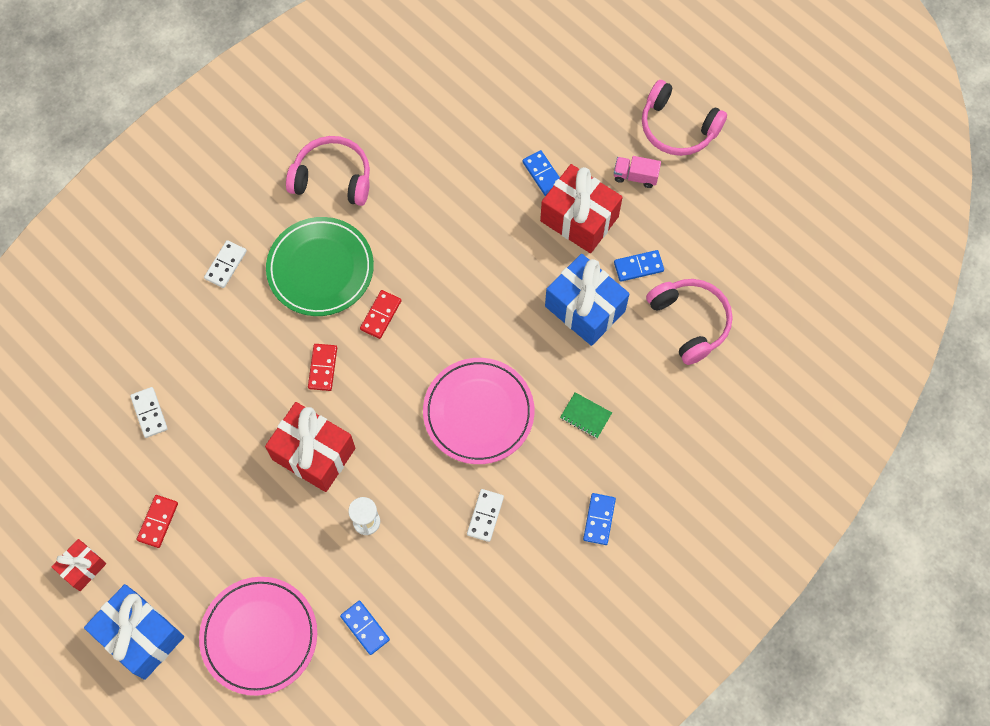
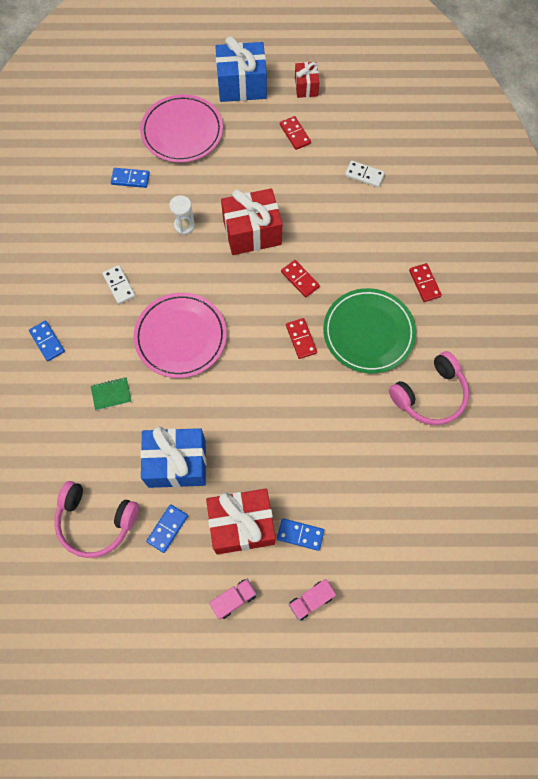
camera: 135 degrees right, 0 degrees up
white domino [204,240,247,288] -> red domino [409,263,442,302]
pink headphones [642,80,727,156] -> none
none -> pink truck [289,579,336,621]

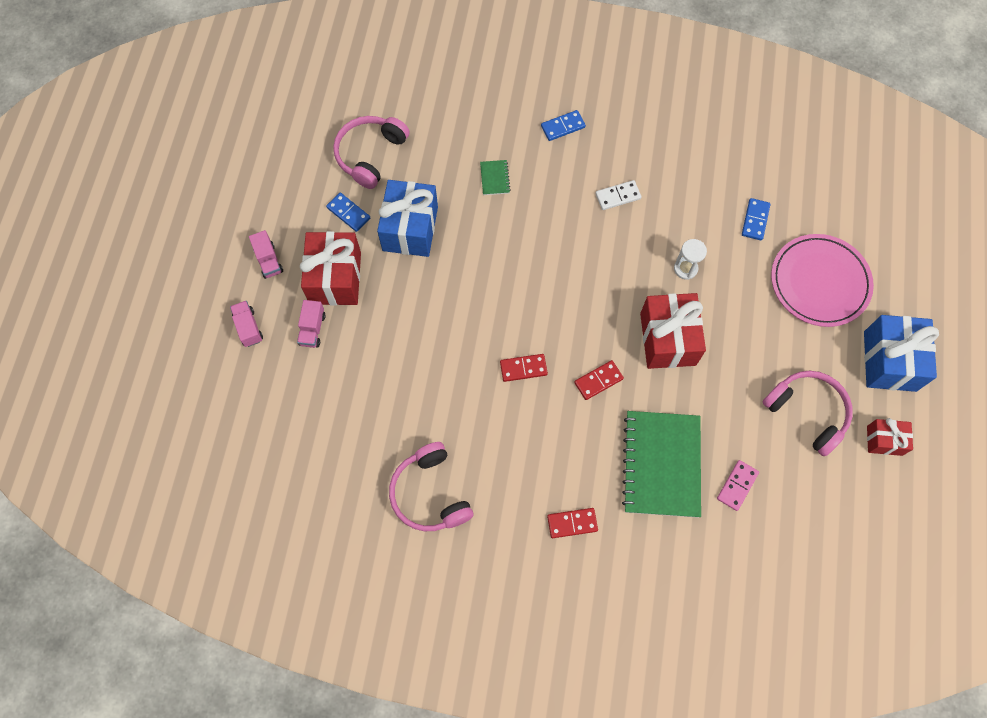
camera: 100 degrees right, 0 degrees up
pink plate [134,293,227,378] -> none
blue domino [277,518,324,551] -> pink truck [297,300,326,348]
red domino [280,116,311,150] -> pink headphones [762,371,853,456]
green plate [323,288,416,373] -> none
white domino [345,161,385,187] -> pink domino [717,460,759,511]
none -> green notebook [622,411,701,518]

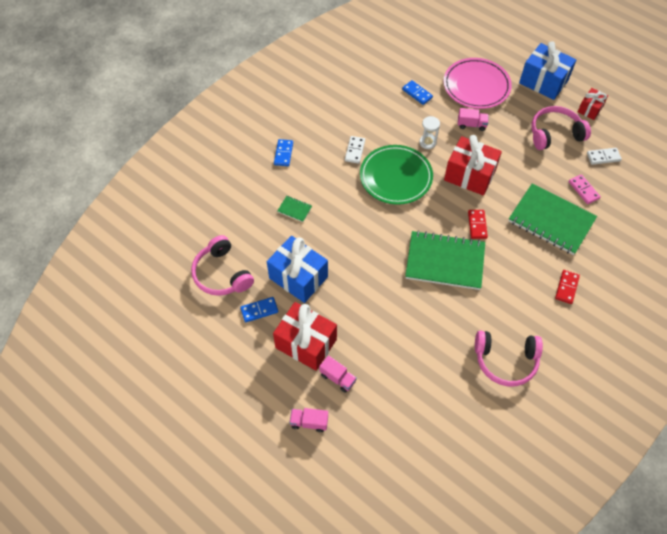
camera: 60 degrees left, 10 degrees down
pink truck [249,230,283,279] -> pink truck moved to [458,108,489,131]
red domino [500,354,548,382] -> green notebook [405,231,485,290]
none -> green plate [360,145,433,205]
none -> white domino [587,148,622,165]

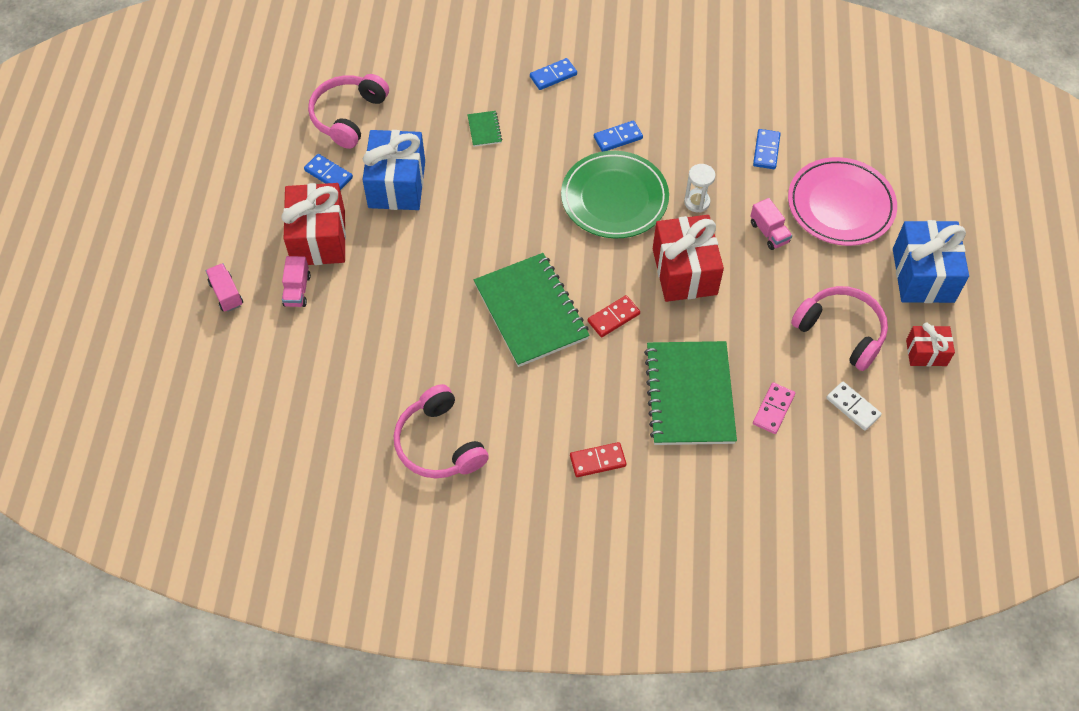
camera: 55 degrees right, 0 degrees up
white domino [345,136,365,164] -> blue domino [594,120,643,152]

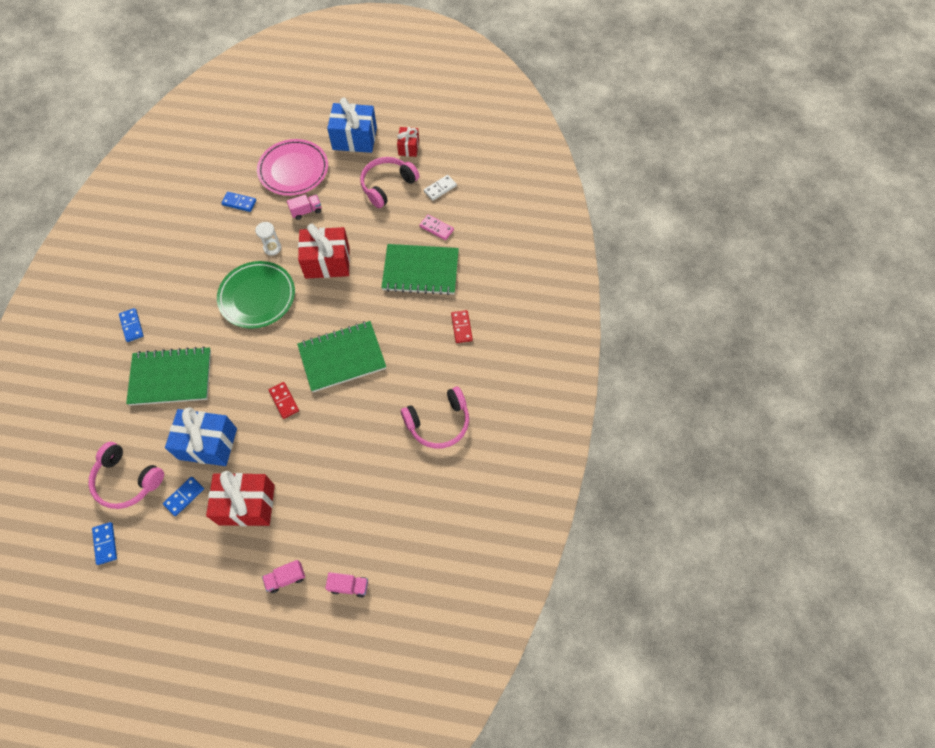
camera: 85 degrees left, 5 degrees up
pink truck [282,256,311,307] -> pink truck moved to [325,572,368,598]
green notebook [467,111,502,147] -> green notebook [126,346,211,406], size x2.48
red domino [588,295,640,337] -> red domino moved to [269,382,299,419]
blue domino [594,120,643,152] -> blue domino moved to [92,522,117,565]

